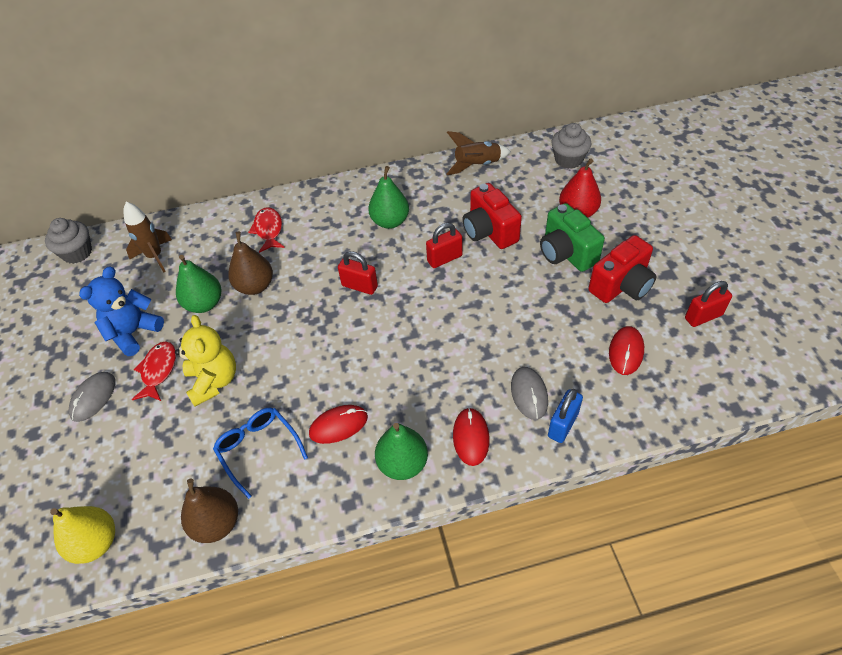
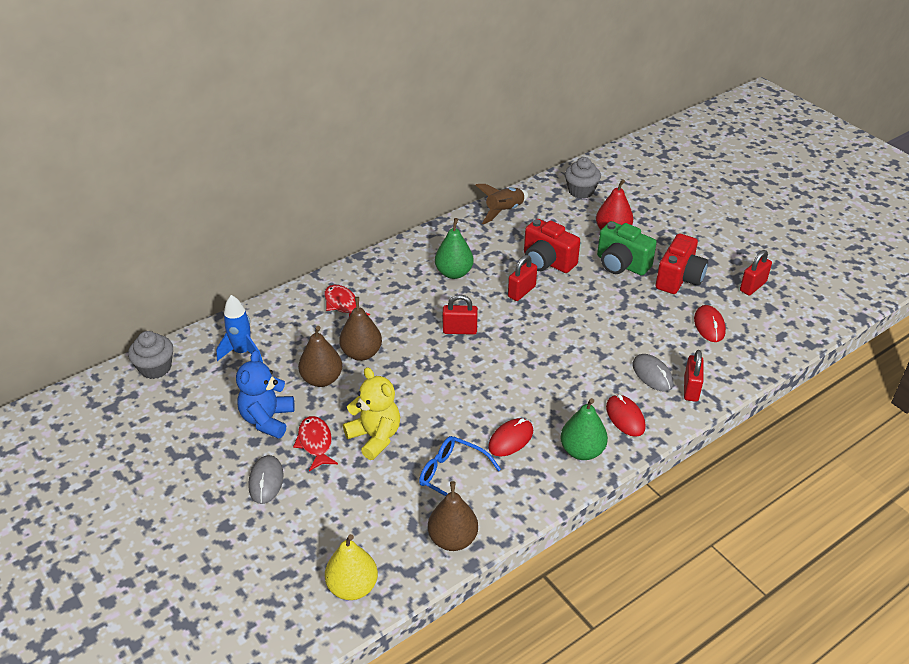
camera: 25 degrees left, 10 degrees down
brown rocket [123,202,172,273] -> blue rocket [216,295,263,363]
green pear [176,255,221,313] -> brown pear [298,326,342,387]
blue padlock [548,389,583,443] -> red padlock [684,350,703,402]

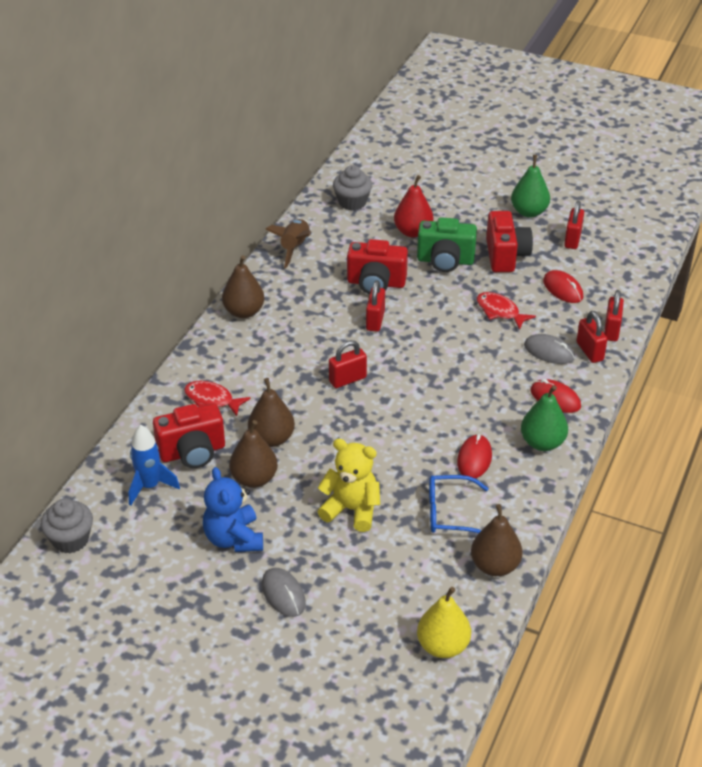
camera: 30 degrees left, 0 degrees up
red fish [293,416,338,471] -> red fish moved to [477,292,536,330]
green pear [435,218,474,279] -> green pear moved to [511,155,550,217]
none -> red camera [153,403,225,468]
none -> brown pear [222,255,264,318]
none -> red padlock [604,290,624,341]

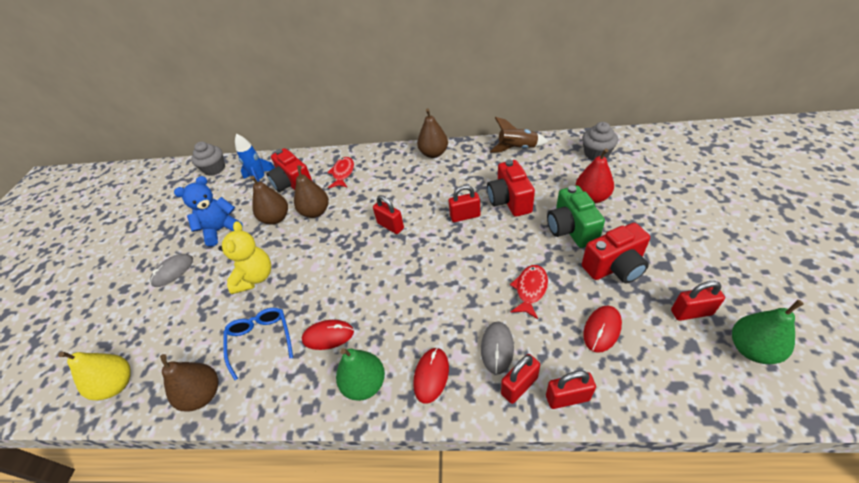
camera: 75 degrees right, 5 degrees up
green pear [511,155,550,217] -> green pear moved to [732,300,804,364]

